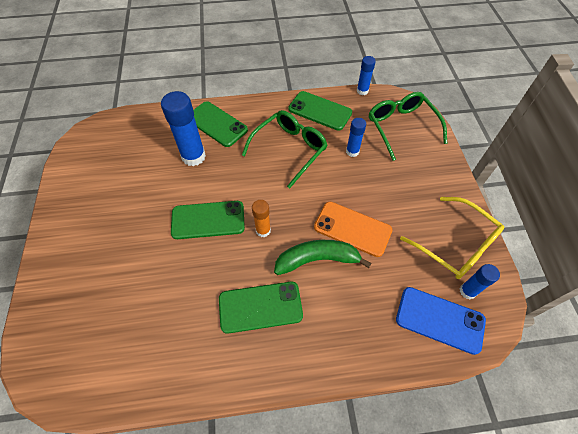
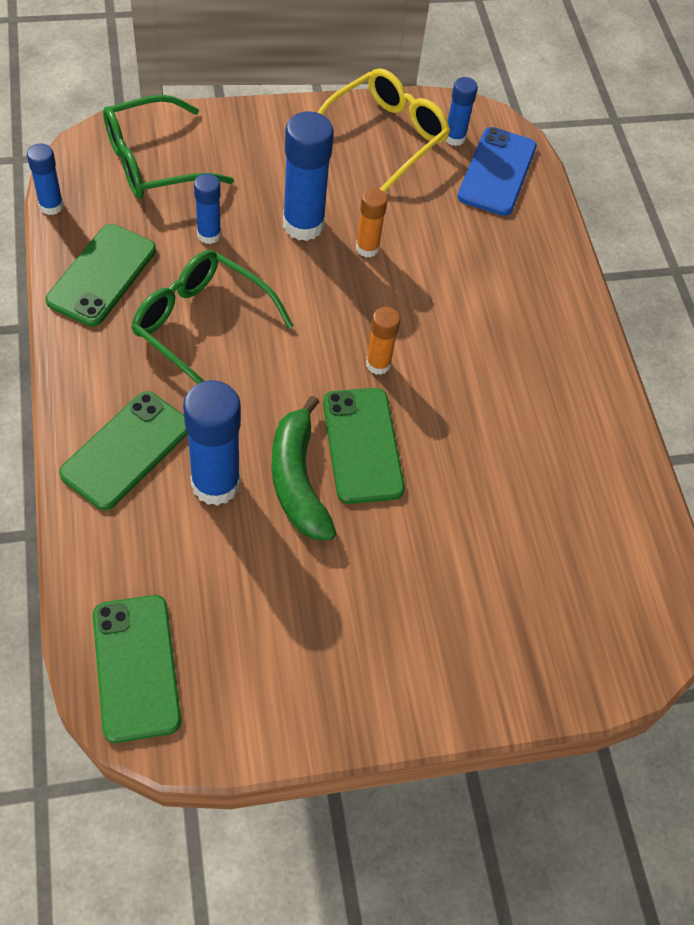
camera: 100 degrees left, 0 degrees up
green phone [219,282,303,334] -> green phone moved to [93,595,181,743]
green banana [274,240,371,275] -> green banana moved to [272,396,336,540]
orange phone [314,202,392,257] -> orange glue stick [356,188,387,258]
none -> blue glue stick [283,111,334,241]

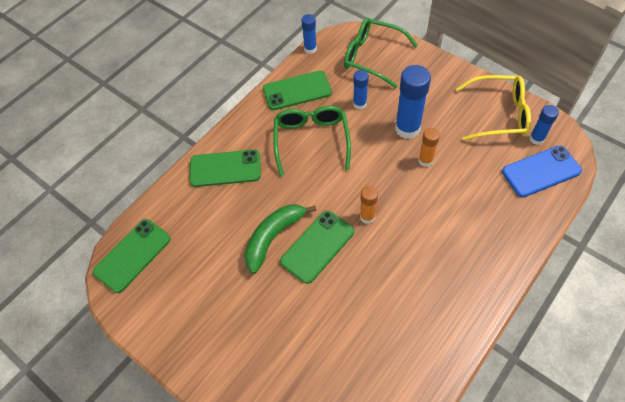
camera: 60 degrees right, 0 degrees up
blue glue stick [183,380,241,506] -> none

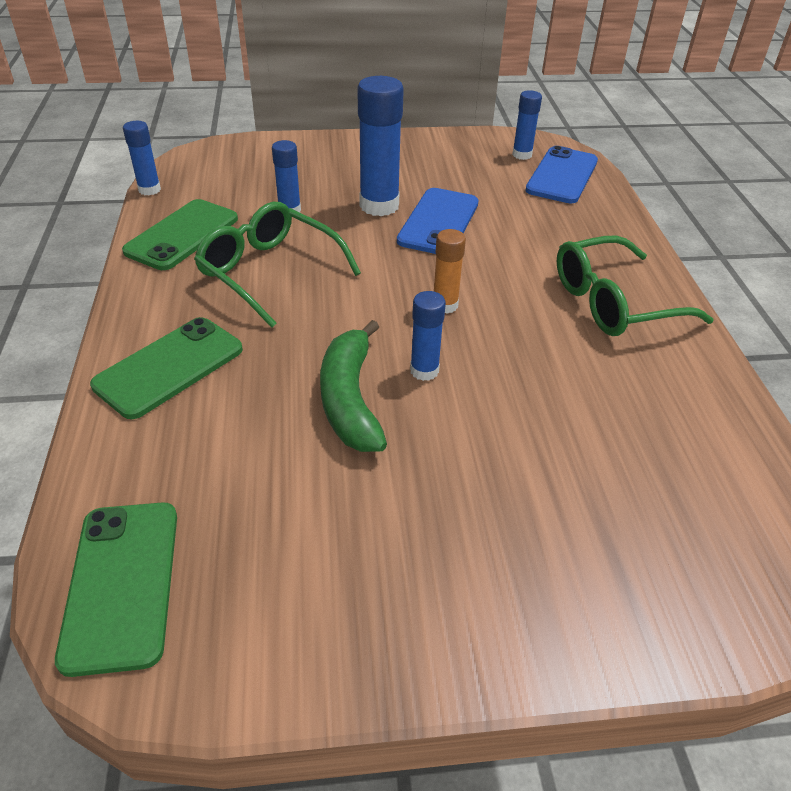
camera: 50 degrees left, 15 degrees down
green phone [280,211,354,284] -> blue glue stick [410,291,446,381]
green glasses [344,18,418,88] -> green glasses moved to [557,235,714,336]
orange glue stick [418,128,440,167] -> blue phone [397,188,479,254]
yellow glasses [456,75,531,141] -> none

